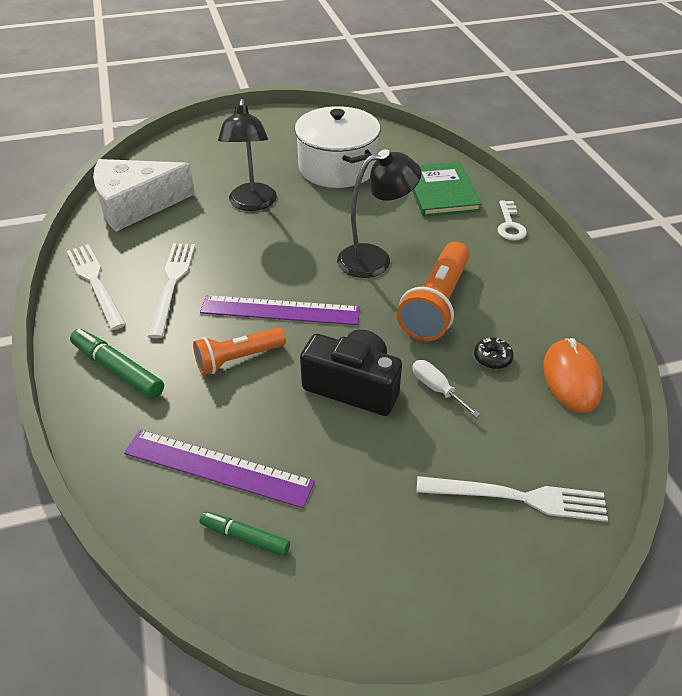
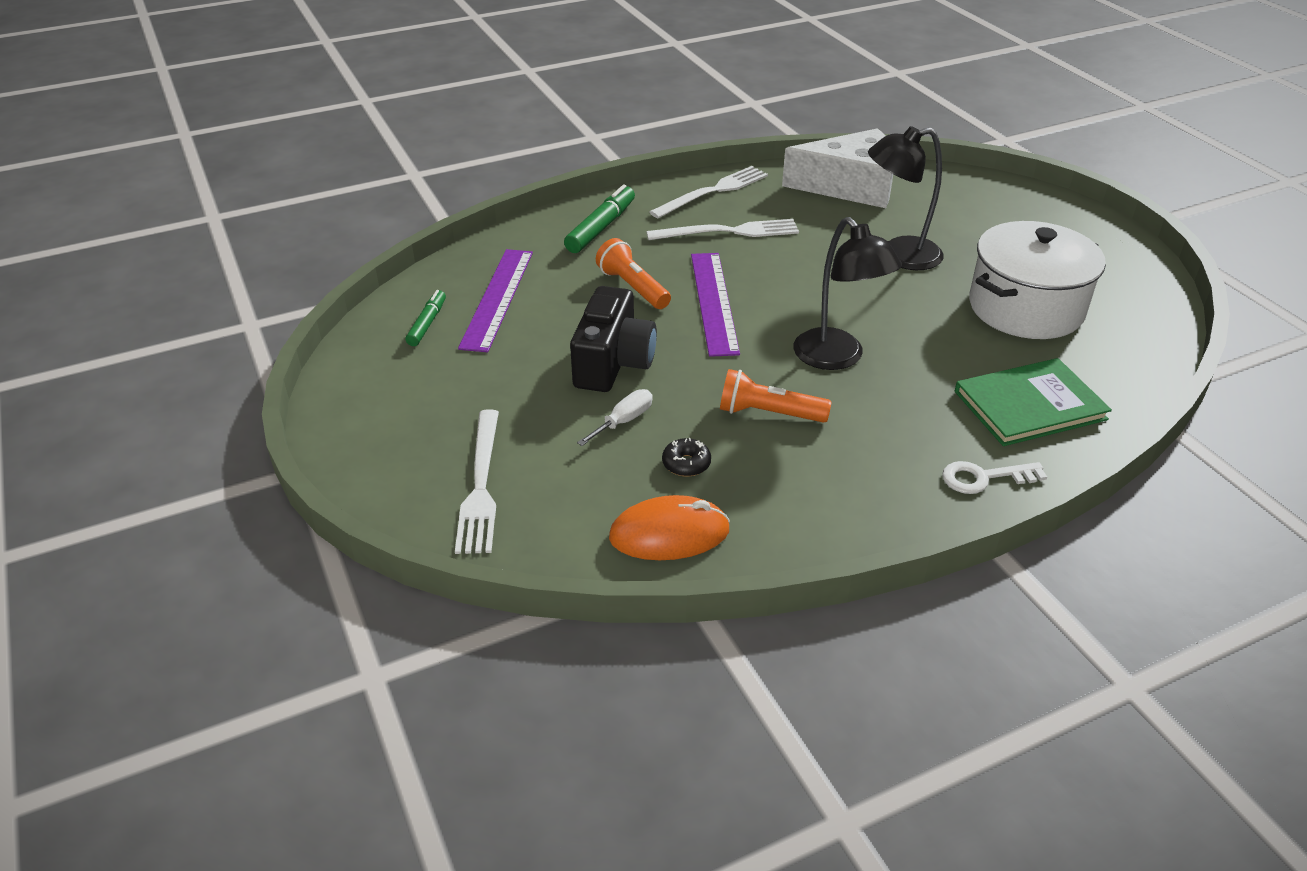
camera: 80 degrees right, 5 degrees down
white cheese [93,159,195,232] -> white cheese turned 120 degrees clockwise [782,128,893,208]
orange flashlight [397,242,470,341] -> orange flashlight [720,369,832,423], size x0.64

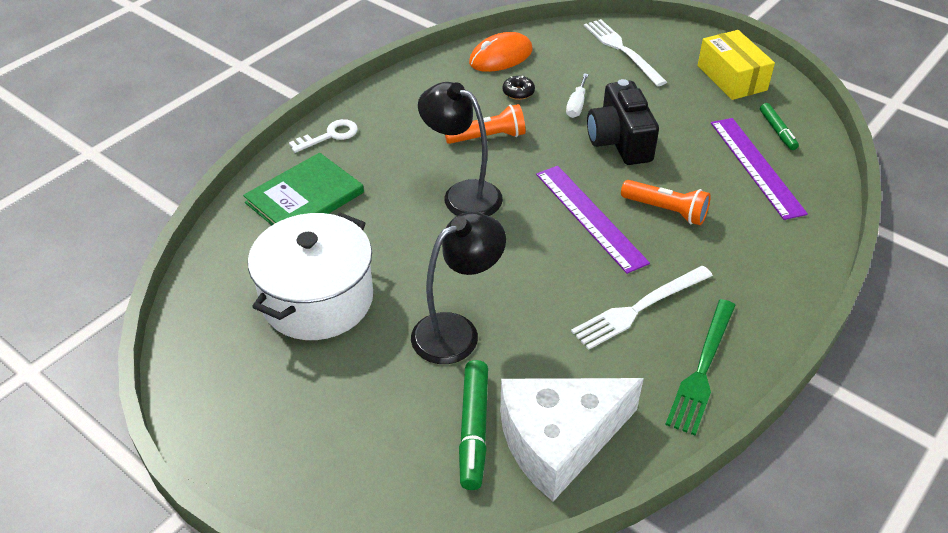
camera: 155 degrees right, 5 degrees up
green marker [564,184,635,253] -> green marker moved to [459,360,488,490]
white fork [650,166,768,218] -> green fork [665,299,736,436]
none -> yellow box [698,30,775,100]

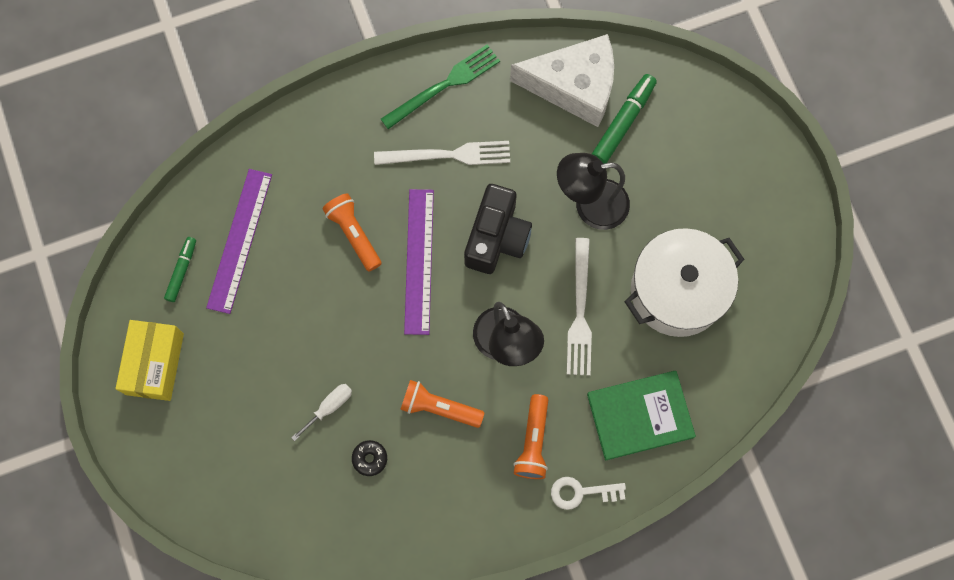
camera: 150 degrees left, 30 degrees up
orange mouse [469,32,533,72] -> none
white fork [584,19,667,86] -> white fork moved to [567,238,592,376]
black camera [587,79,659,165] -> black camera moved to [464,184,532,274]
none -> orange flashlight [513,394,548,479]

